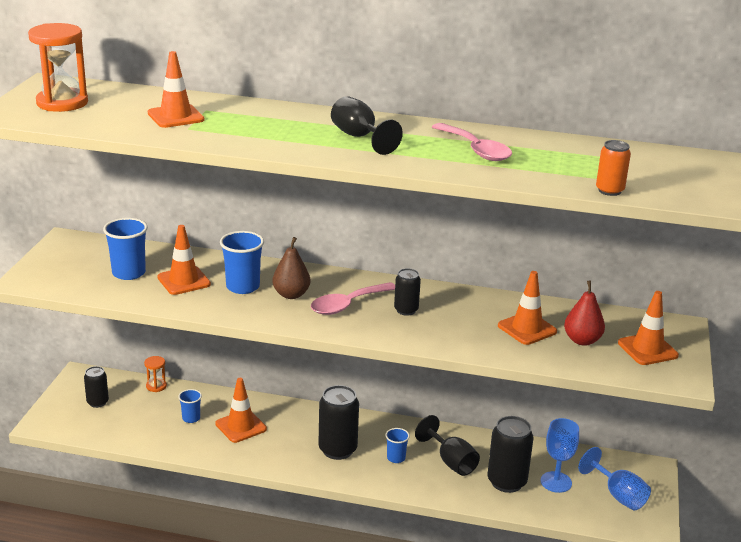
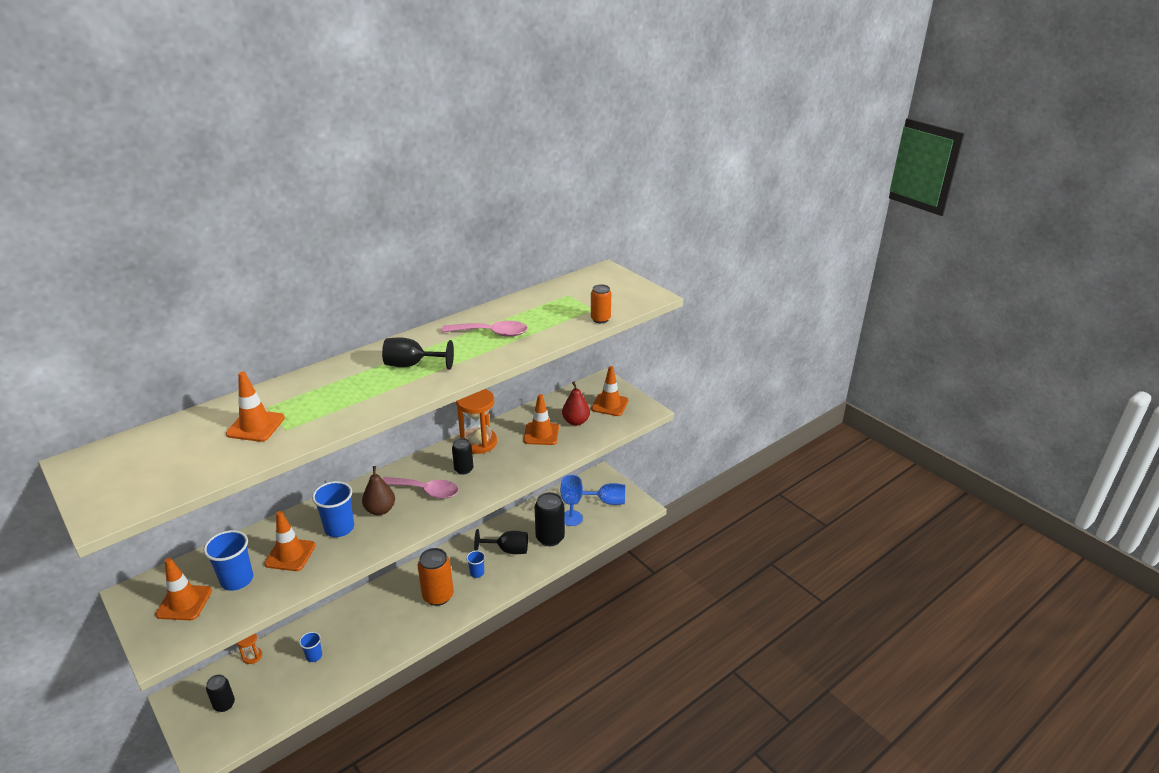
camera: 50 degrees left, 5 degrees up
orange hourglass [28,23,88,112] -> orange hourglass moved to [456,389,497,454]
orange traffic cone [215,378,267,443] -> orange traffic cone moved to [155,558,212,620]
pink spoon [311,282,395,315] -> pink spoon turned 75 degrees counterclockwise [382,477,459,499]
black can [318,385,359,460] -> orange can [418,548,454,606]

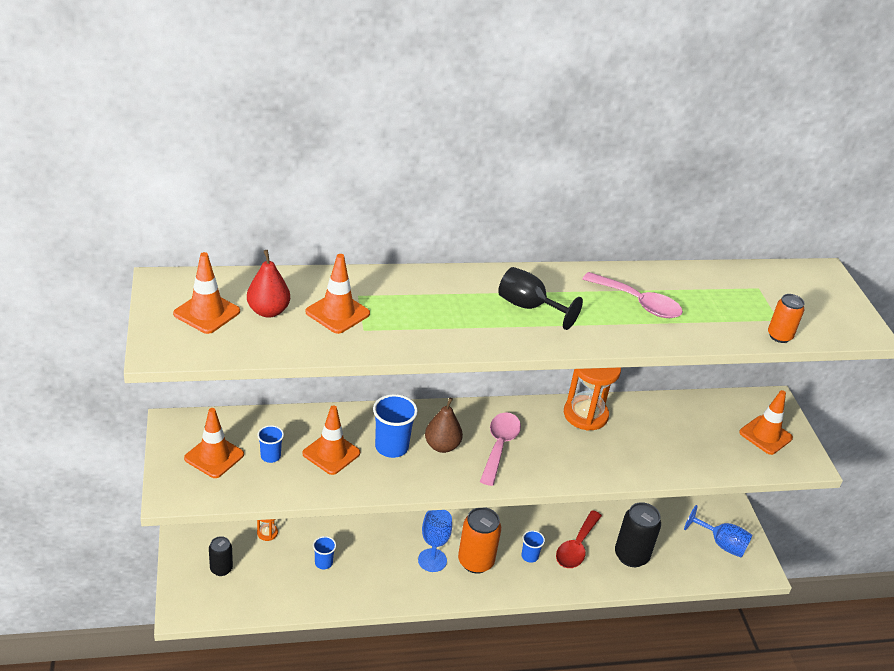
camera: 25 degrees right, 5 degrees up
blue cup [203,530,253,591] -> blue cup [257,425,284,463], size x0.58
pink spoon [382,477,459,499] -> pink spoon turned 120 degrees counterclockwise [480,412,521,486]
black can [452,438,473,475] -> none
black goblet [474,529,528,554] -> red spoon [556,510,602,568]
orange traffic cone [523,394,559,445] -> orange traffic cone moved to [173,252,240,334]
blue goblet [560,475,583,526] -> blue goblet moved to [418,510,452,572]
red pear [562,382,590,426] -> red pear moved to [247,250,290,318]

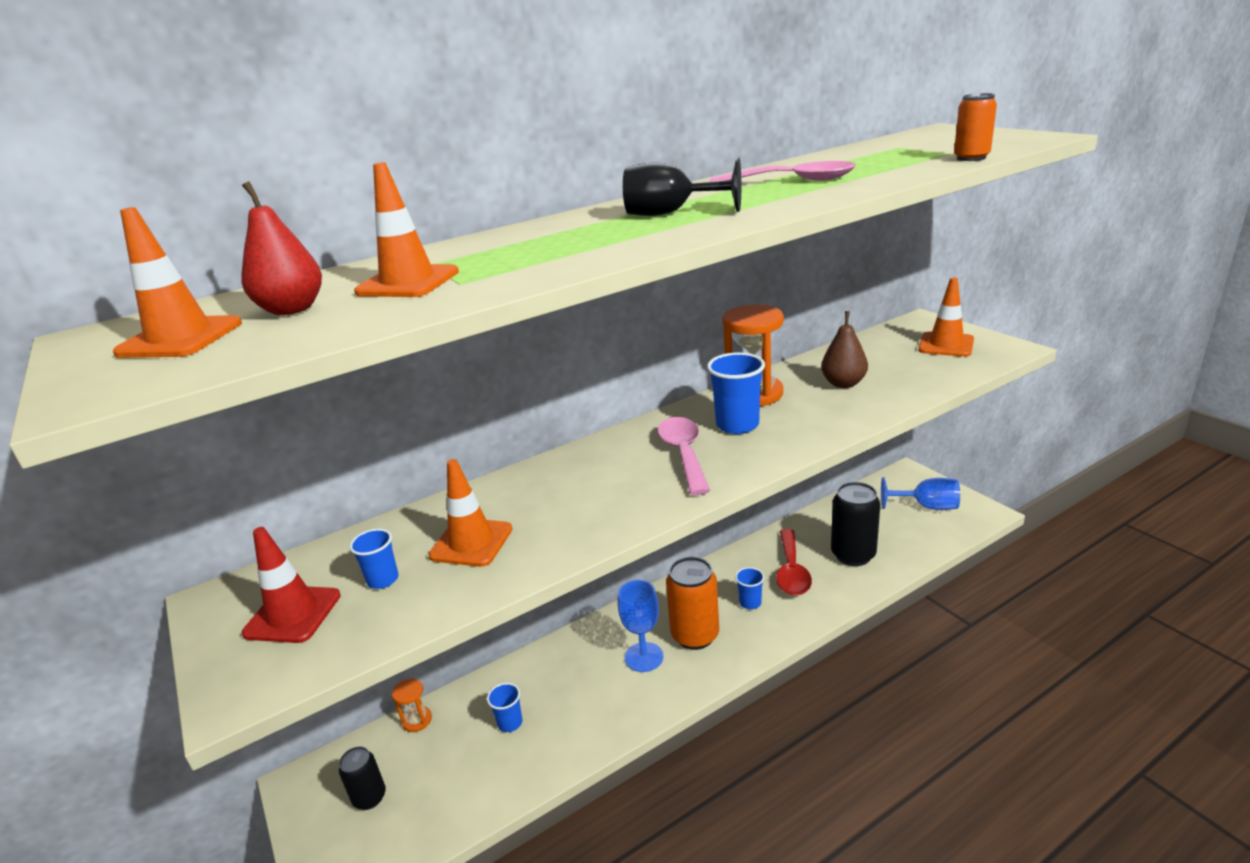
camera: 15 degrees left, 10 degrees down
orange traffic cone [184,408,244,478] -> red traffic cone [242,527,341,643]
blue cup [373,394,418,458] -> blue cup moved to [707,352,765,434]
brown pear [425,397,463,453] -> brown pear moved to [821,311,868,388]

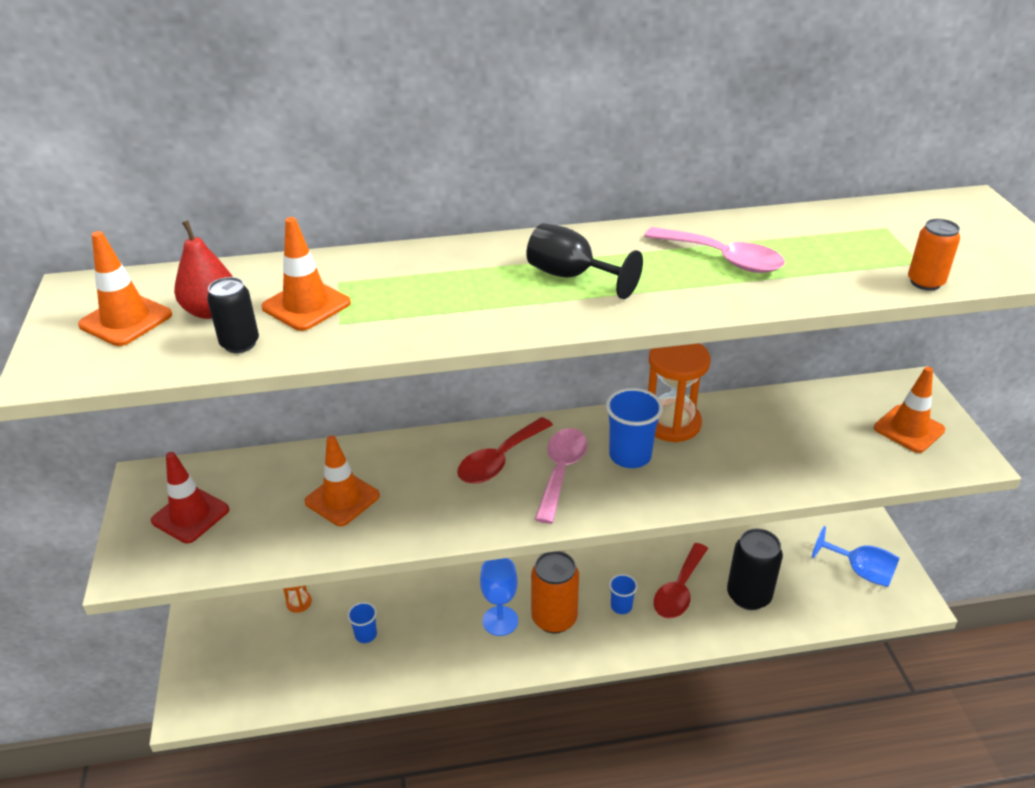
camera: 20 degrees right, 10 degrees up
black can [339,746,386,810] -> black can moved to [207,277,259,353]
blue cup [349,529,398,589] -> none
brown pear [821,311,868,388] -> none
none -> red spoon [457,417,553,484]

